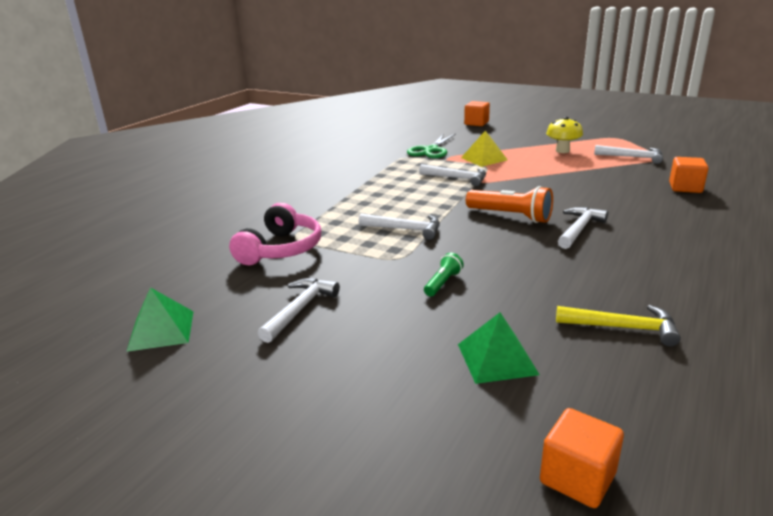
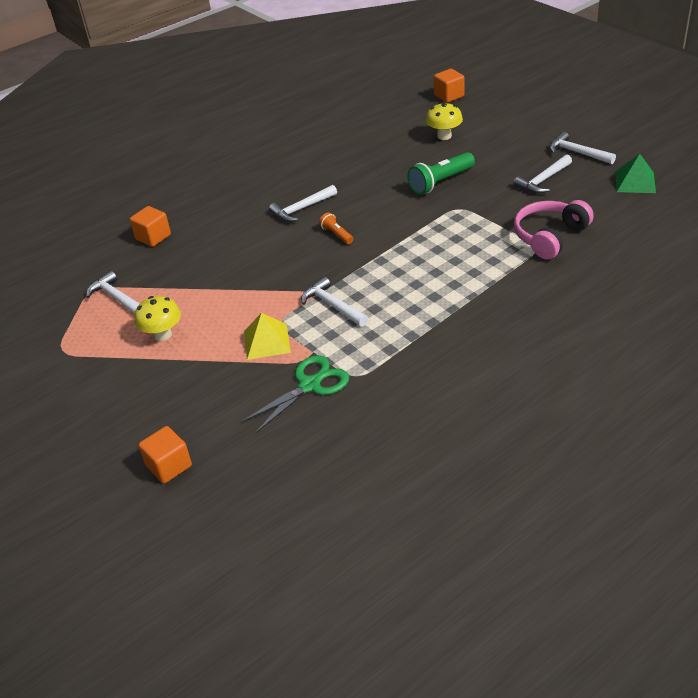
camera: 155 degrees left, 15 degrees up
white hammer [359,214,440,240] -> white hammer moved to [550,131,616,164]
green flashlight [424,253,464,296] -> green flashlight [407,152,475,195], size x1.83
green pyramid [458,313,540,384] -> yellow mushroom [426,102,463,140]
orange flashlight [466,186,553,223] -> orange flashlight [319,212,353,244], size x0.55
yellow hammer [556,305,681,347] -> none

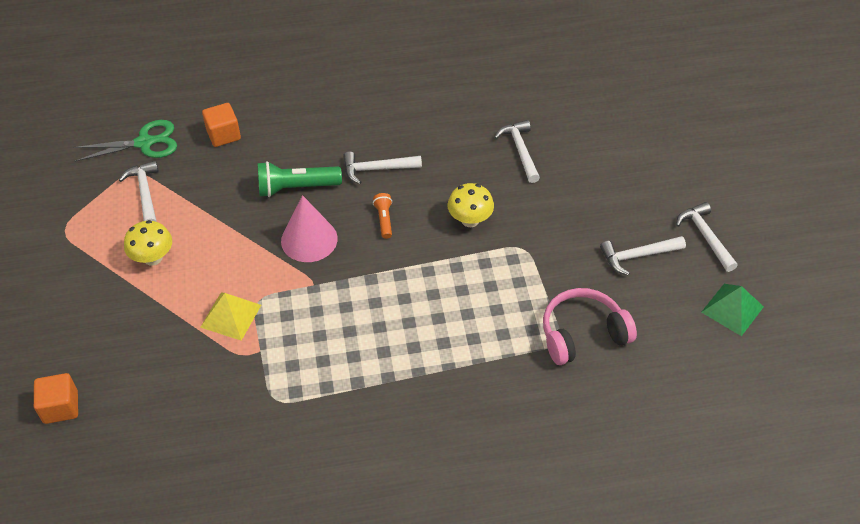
camera: 25 degrees right, 10 degrees up
green scissors [241,355,349,434] -> green scissors moved to [73,120,177,162]
white hammer [301,276,368,327] -> white hammer moved to [494,120,540,183]
green flashlight [407,152,475,195] -> green flashlight moved to [258,161,342,197]
yellow mushroom [426,102,463,140] -> yellow mushroom moved to [448,183,494,227]
orange cube [434,69,465,103] -> none
none -> pink cone [281,195,338,262]

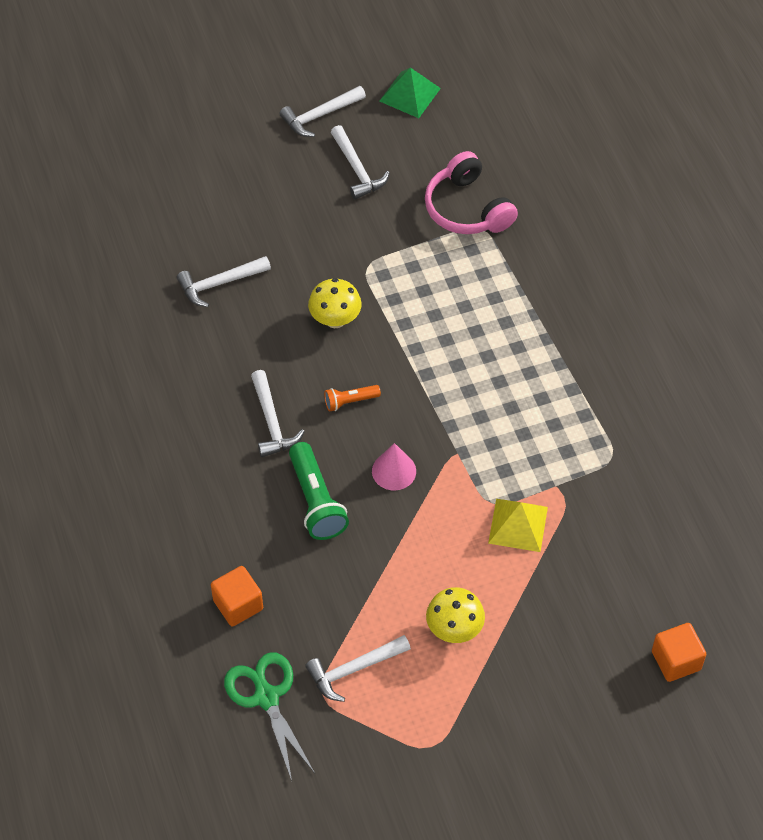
camera: 100 degrees left, 5 degrees up
pink cone [281,195,338,262] -> pink cone [372,443,416,490], size x0.66

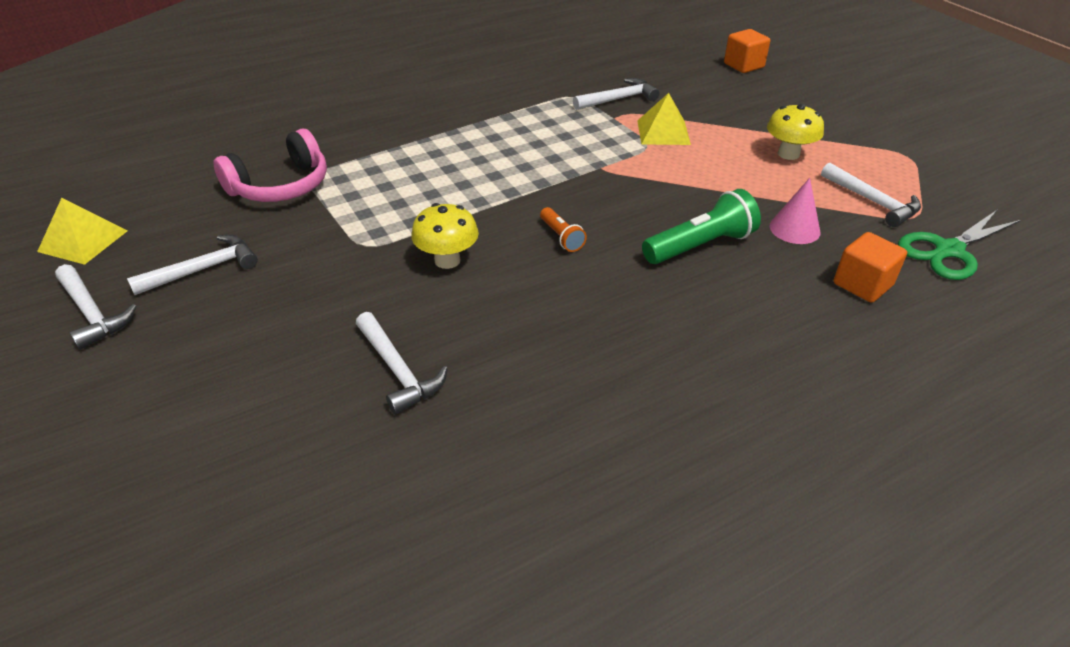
camera: 100 degrees left, 15 degrees down
white hammer [251,370,305,457] -> white hammer moved to [573,78,660,110]
pink cone [372,443,416,490] -> pink cone moved to [769,178,821,244]
green pyramid [380,67,441,118] -> yellow pyramid [37,198,127,265]

